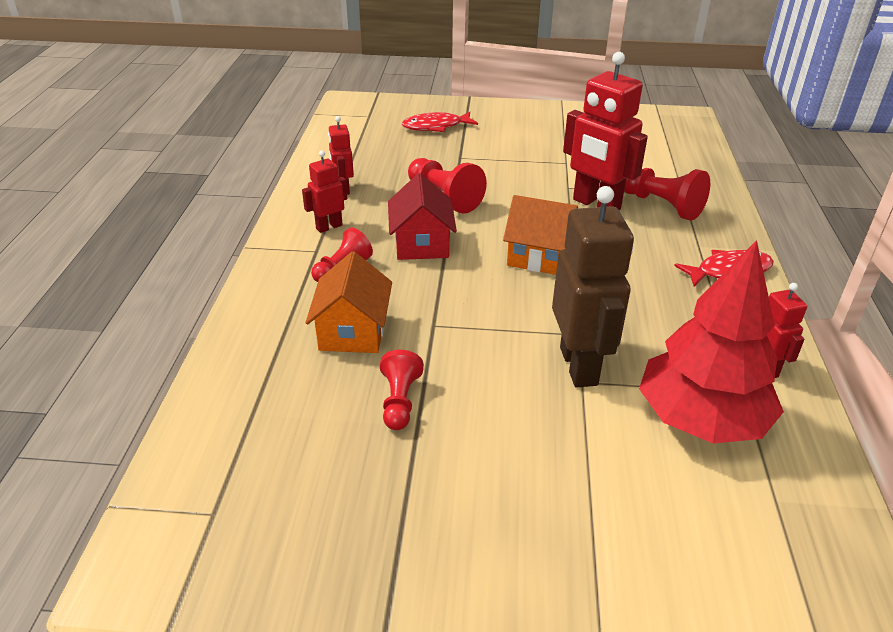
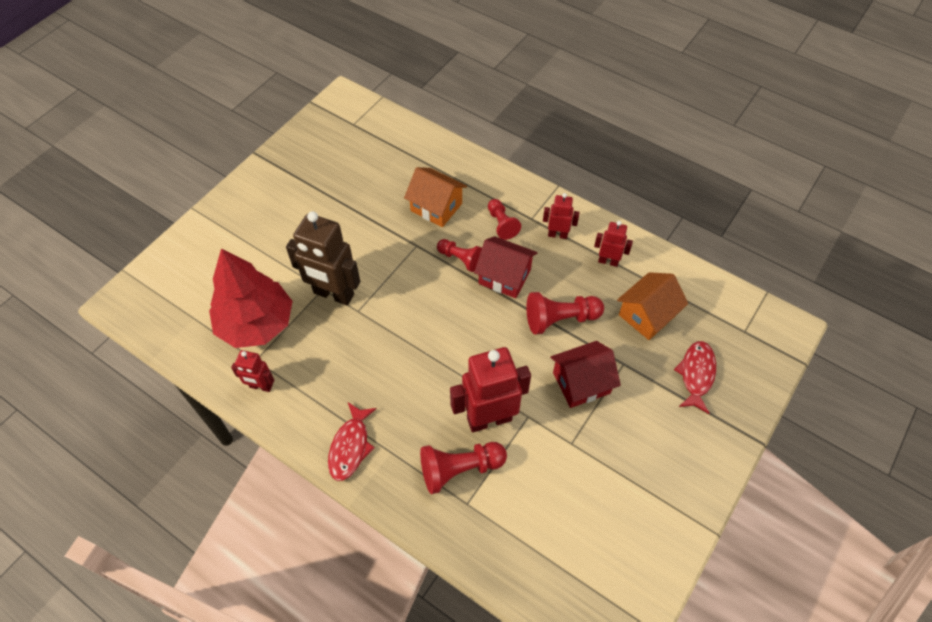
camera: 120 degrees right, 20 degrees up
red robot [302,151,347,233] -> red robot turned 75 degrees counterclockwise [543,193,580,239]
red pawn [380,350,424,430] -> red pawn moved to [437,239,482,272]
orange house [503,195,578,275] -> orange house moved to [617,272,688,340]
none -> red house [551,341,621,408]

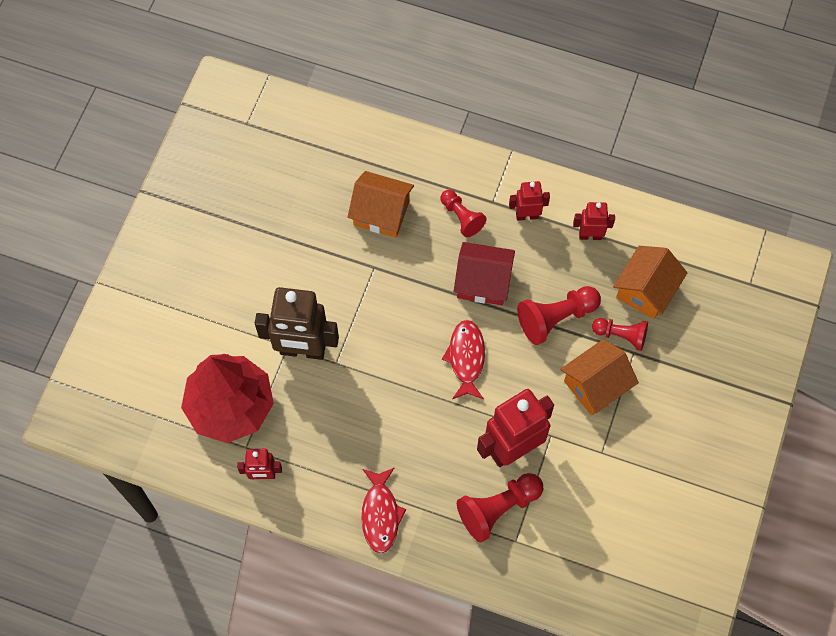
camera: 15 degrees left, 10 degrees up
red pawn [437,239,482,272] -> red pawn moved to [592,318,648,351]
red house [551,341,621,408] -> orange house [560,339,639,415]
red fish [674,341,716,414] -> red fish moved to [442,320,485,399]

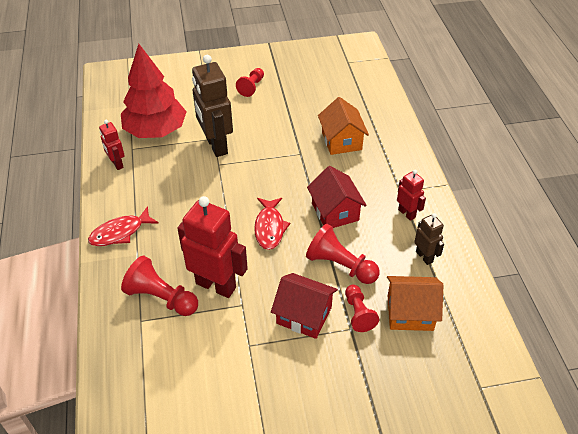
camera: 60 degrees right, 20 degrees down
red pawn [441,190,487,237] -> red pawn moved to [236,68,264,97]
red fish [442,320,485,399] -> red fish turned 120 degrees clockwise [254,198,290,250]
orange house [560,339,639,415] -> red house [271,273,338,339]
red robot [573,202,615,240] -> brown robot [414,213,444,265]

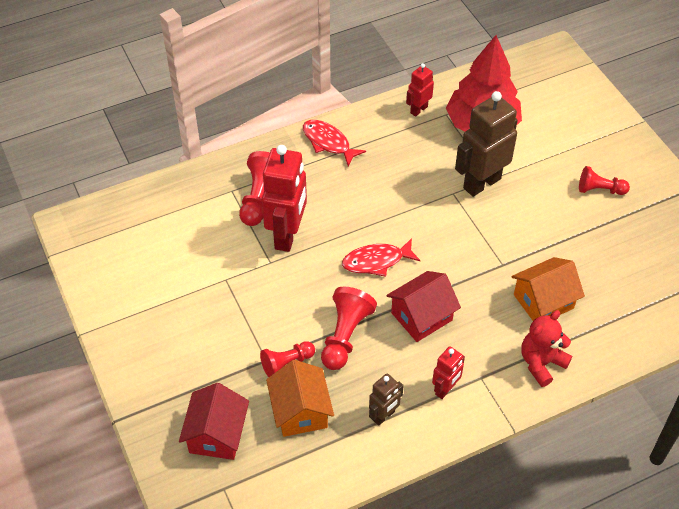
camera: 75 degrees right, 5 degrees up
red house [271,273,338,339] -> red house moved to [179,383,249,460]
none -> red teddy bear [521,310,572,387]

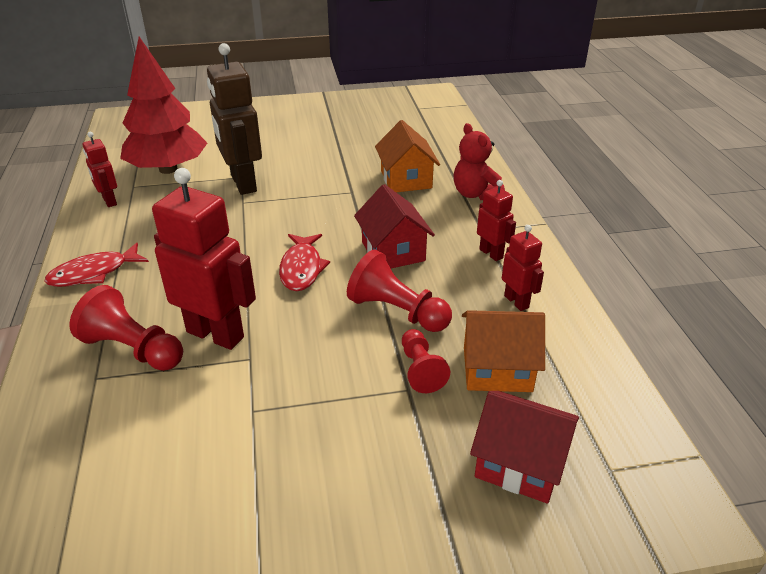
camera: 75 degrees left, 15 degrees down
brown robot [369,373,404,426] -> red robot [502,225,544,311]
red pawn [579,166,630,195] -> none

